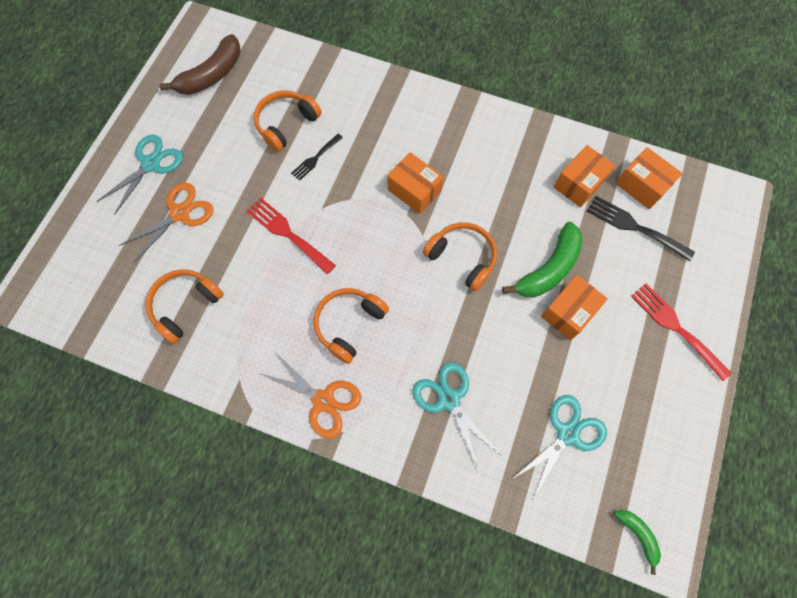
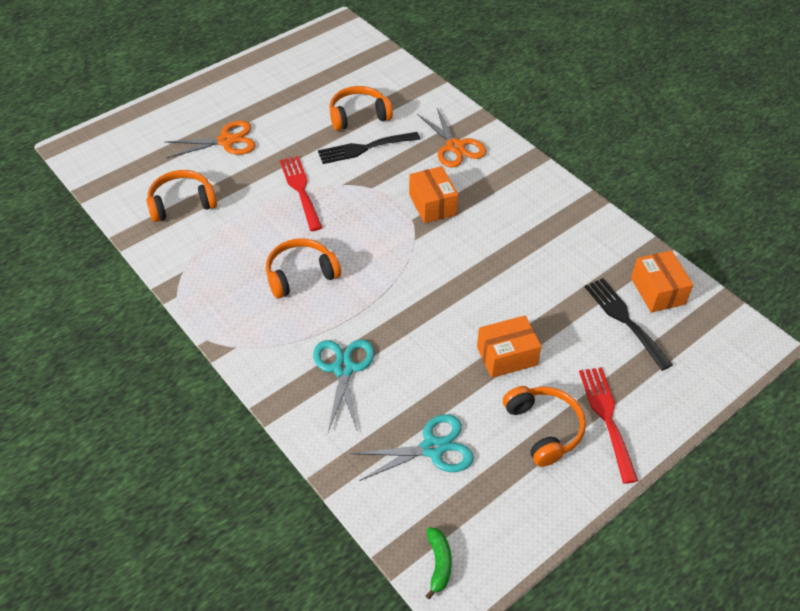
camera: 30 degrees right, 20 degrees down
turquoise scissors [96,135,183,215] -> none
brown banana [159,34,241,95] -> none
orange scissors [259,353,361,439] -> orange scissors moved to [417,108,486,168]
black fork [291,134,343,181] -> black fork [318,132,420,164], size x1.63
orange headphones [423,222,497,292] -> orange headphones moved to [503,386,586,467]
green banana [502,222,583,297] -> none
orange box [554,145,615,207] -> none

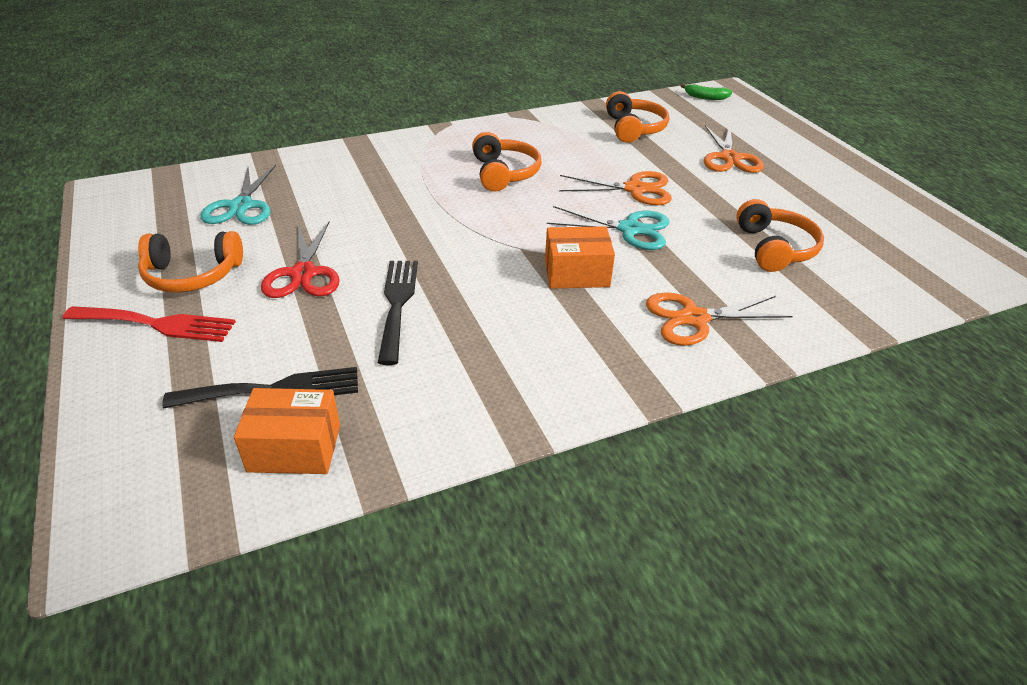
camera: 105 degrees right, 10 degrees down
red fork [280,156,322,231] -> orange scissors [559,171,672,205]
turquoise scissors [313,339,374,432] -> turquoise scissors moved to [547,206,669,250]
black fork [318,132,420,164] -> black fork moved to [378,261,418,365]
green banana [426,527,452,599] -> green banana moved to [681,84,732,100]
orange box [477,316,542,378] -> red scissors [261,221,340,298]

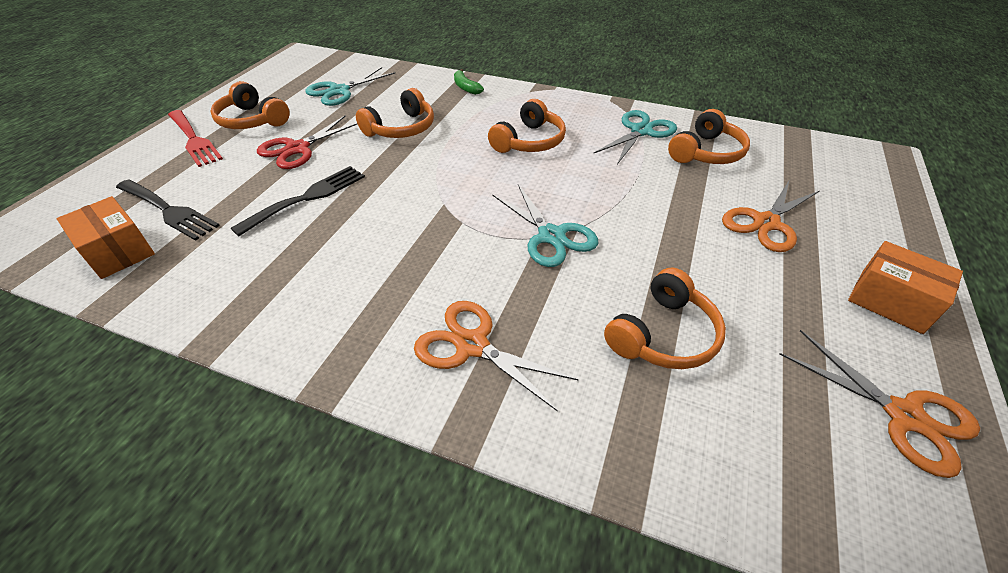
camera: 45 degrees right, 5 degrees up
orange box [545,226,615,289] -> orange box moved to [848,241,963,334]
orange scissors [559,171,672,205] -> orange scissors moved to [780,330,980,478]
green banana [681,84,732,100] -> green banana moved to [454,69,484,95]
none -> orange headphones [356,88,434,138]
none -> turquoise scissors [593,110,677,164]

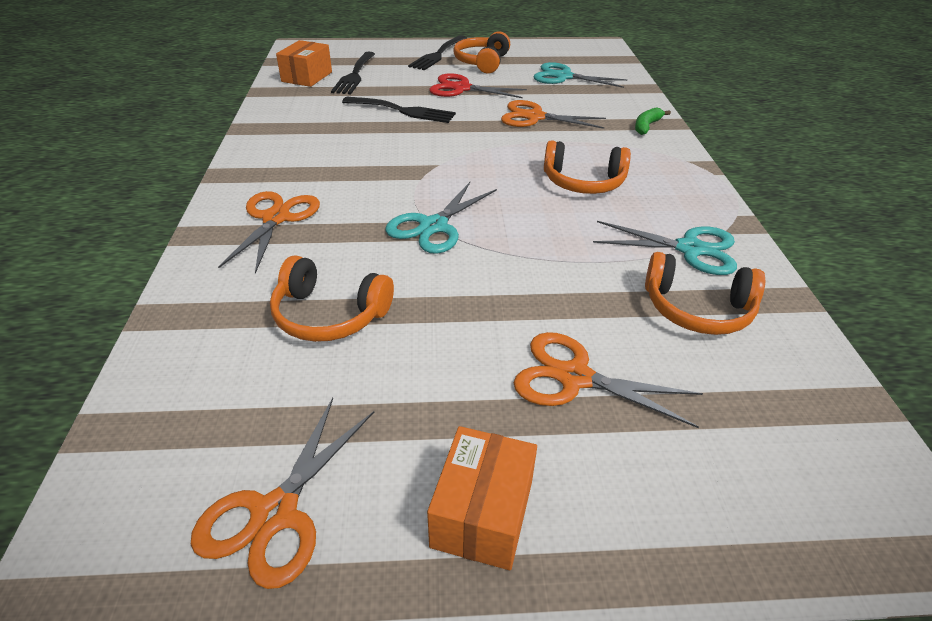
camera: 65 degrees right, 5 degrees down
red fork [168,110,223,167] -> black fork [408,35,467,70]
orange headphones [356,88,434,138] -> orange scissors [501,100,606,129]

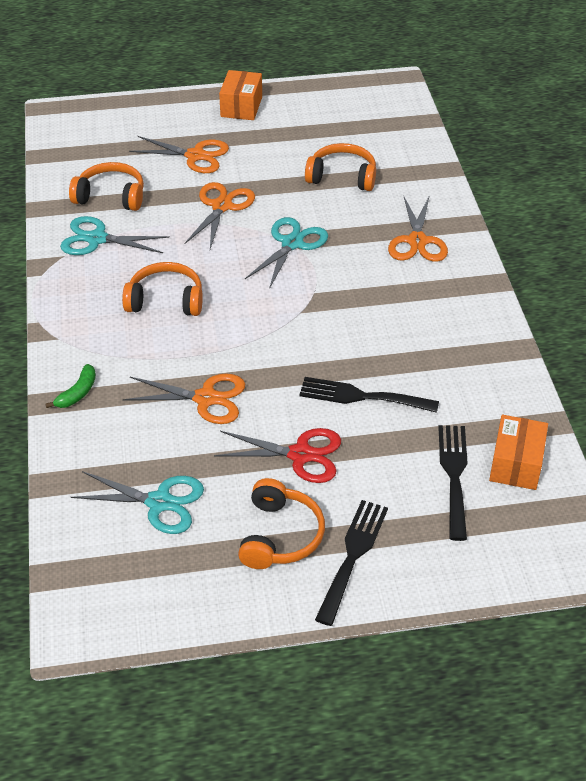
camera: 175 degrees right, 5 degrees up
orange scissors [190,398,374,589] -> orange scissors moved to [184,182,255,249]

